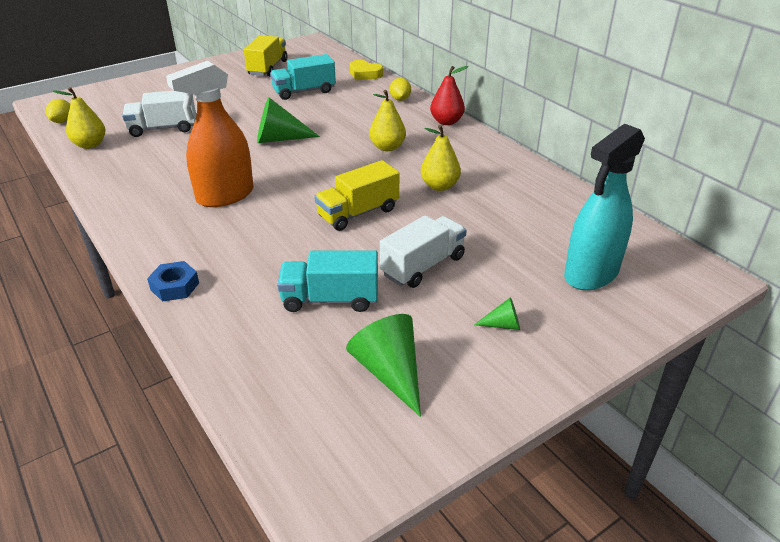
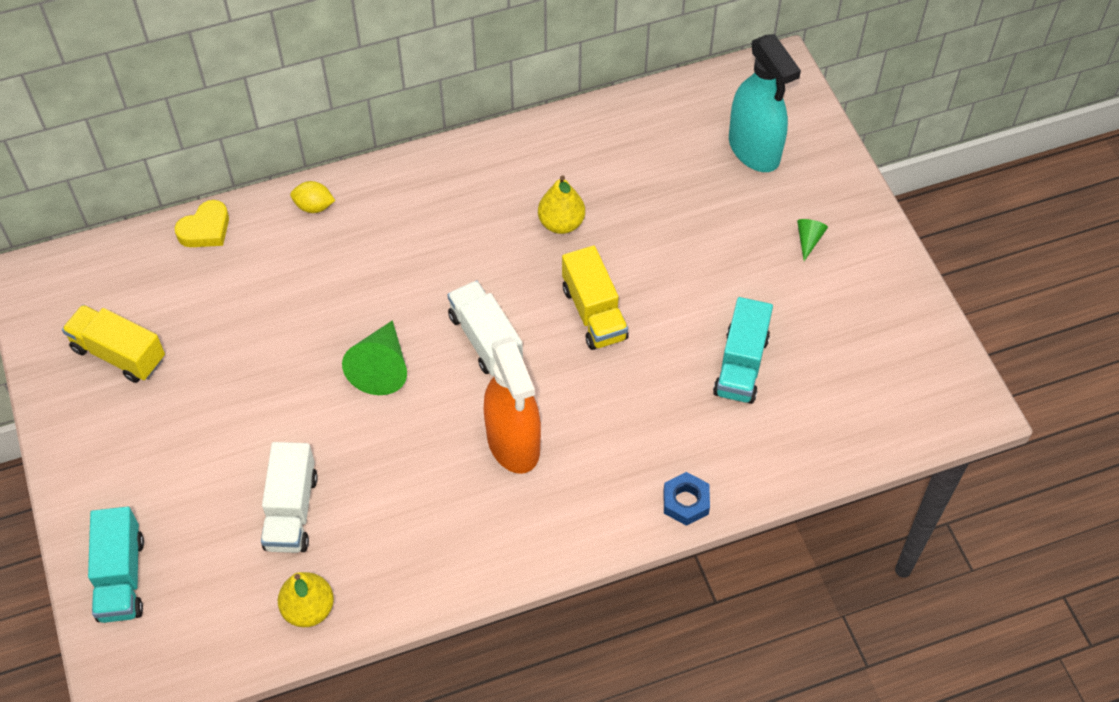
camera: 75 degrees left, 20 degrees up
yellow lemon [46,99,70,123] -> none
turquoise truck [270,54,336,100] -> turquoise truck moved to [88,507,144,623]
green cone [346,314,421,417] -> none
yellow pear [369,90,406,151] -> none
white truck [380,216,467,288] -> white truck moved to [447,281,523,376]
red pear [430,66,468,125] -> none

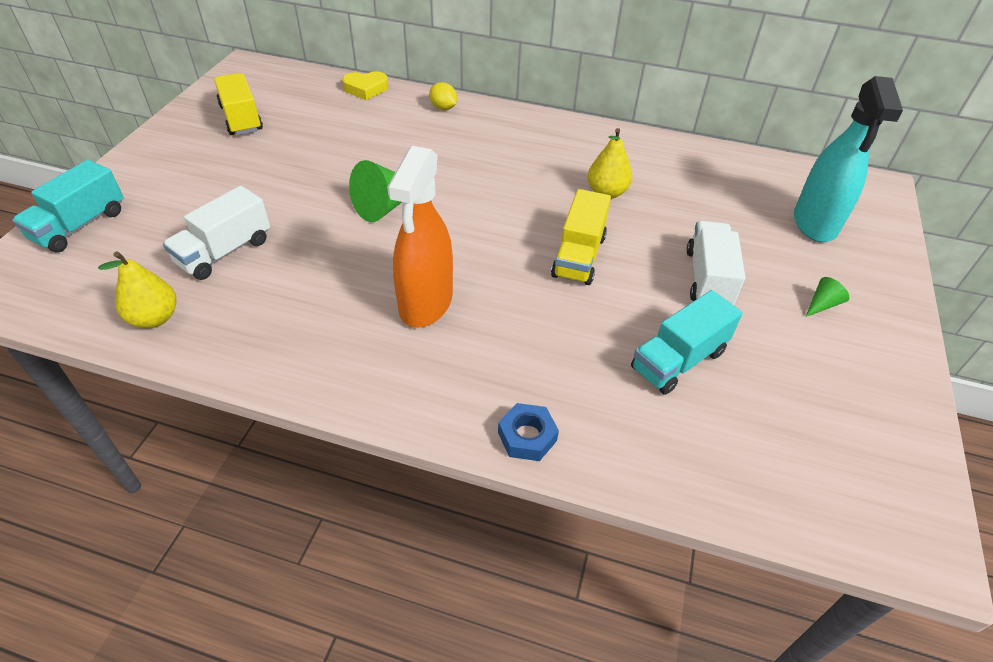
camera: 35 degrees right, 10 degrees down
white truck [447,281,523,376] -> white truck moved to [686,221,745,305]

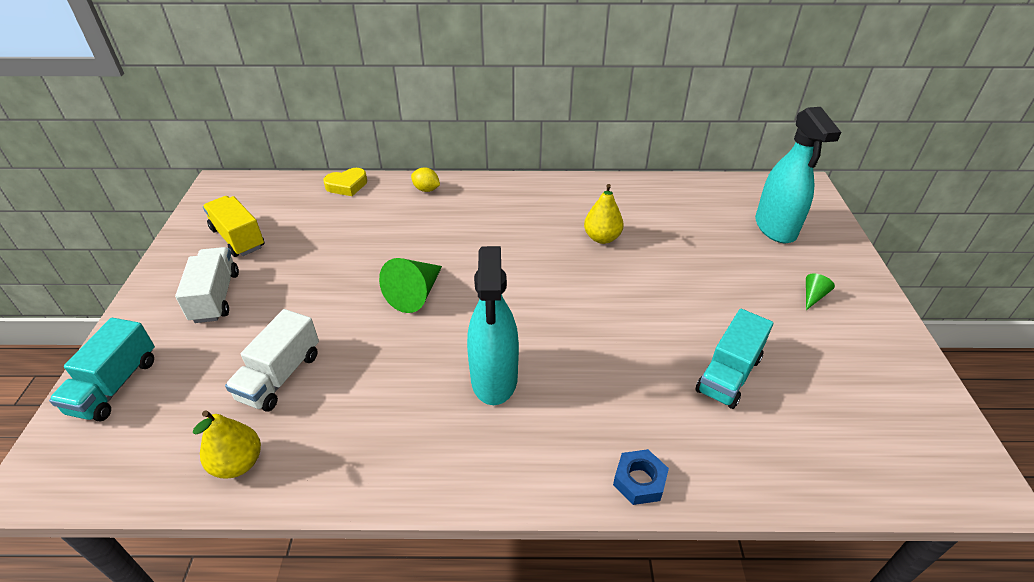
camera: 15 degrees left, 5 degrees down
orange spray bottle [387,146,453,328] -> turquoise spray bottle [467,246,519,405]
yellow truck [551,189,611,285] -> none
white truck [686,221,745,305] -> white truck moved to [175,247,239,323]

